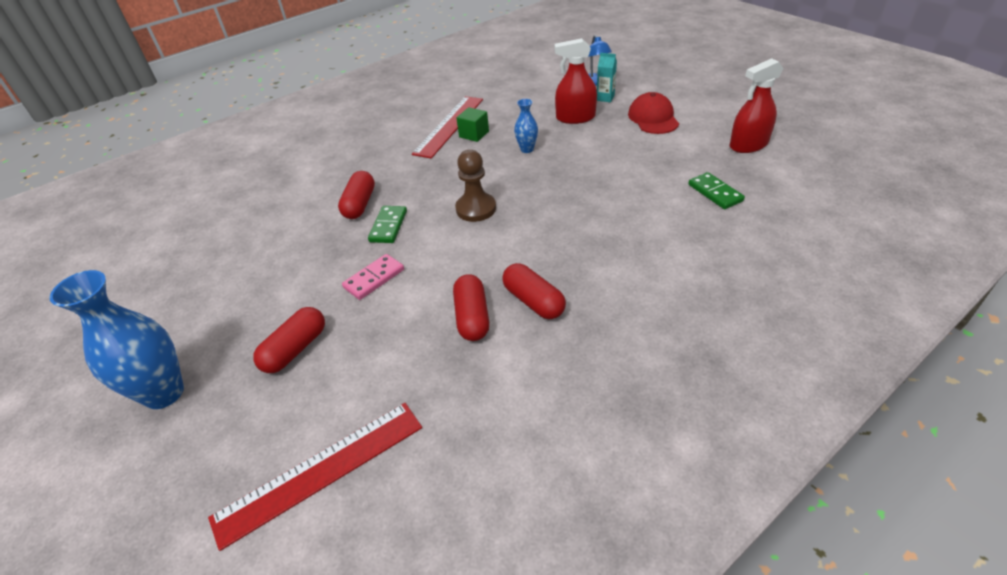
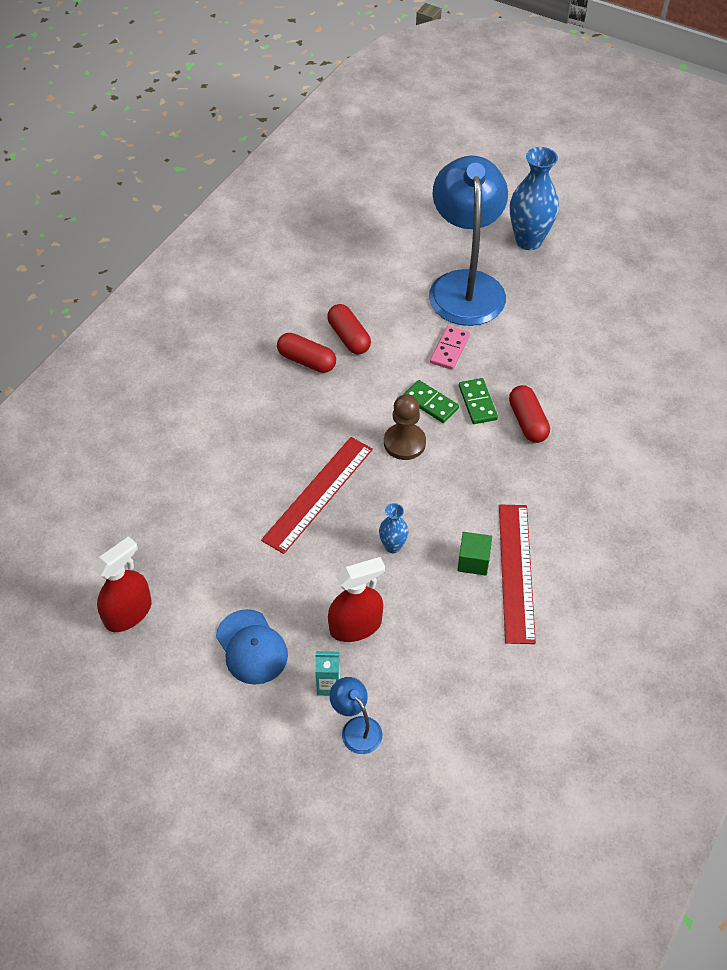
camera: 155 degrees right, 10 degrees up
red ruler [208,403,422,551] -> red ruler moved to [261,437,373,554]
red capsule [253,307,325,373] -> blue lamp [429,156,508,326]
red cap [628,92,679,134] -> blue cap [216,609,288,685]
green domino [688,172,745,209] -> green domino moved to [403,380,459,423]

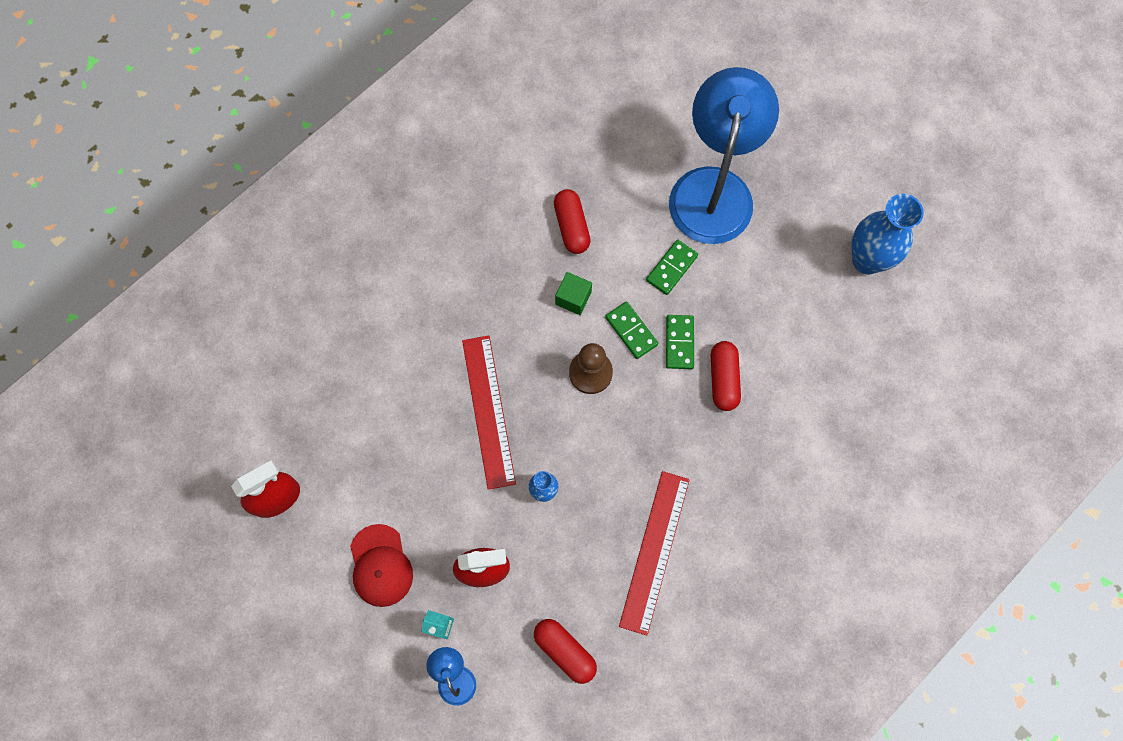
camera: 15 degrees right, 20 degrees up
blue cap [216,609,288,685] -> red cap [350,524,413,607]
red ruler [261,437,373,554] -> red ruler turned 60 degrees counterclockwise [462,335,516,490]
red capsule [277,333,336,373] -> red capsule moved to [534,619,597,684]
pink domino [430,326,470,370] -> green domino [646,240,698,295]
green cube [457,532,492,576] -> green cube moved to [555,272,592,315]
blue vase [510,147,559,250] -> blue vase moved to [852,194,924,274]

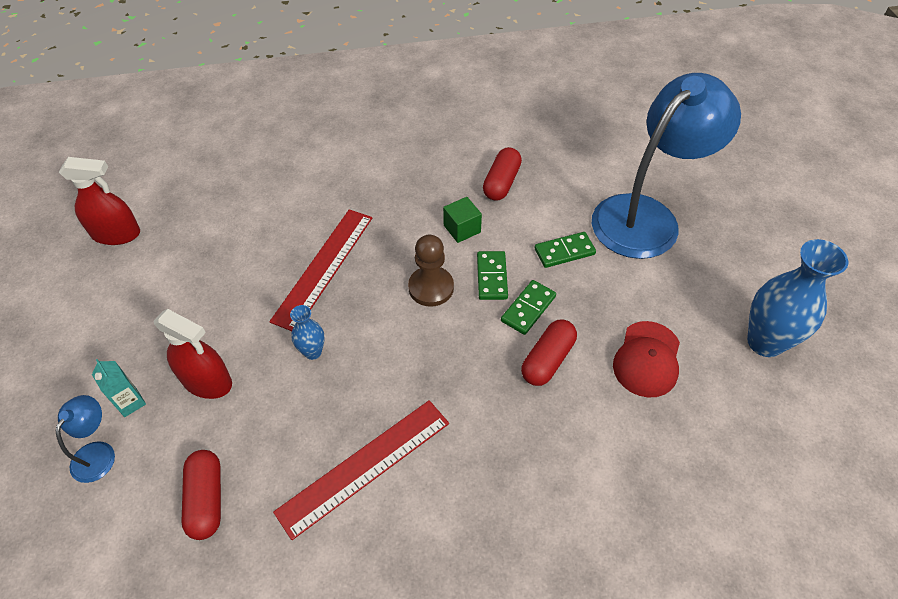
camera: 35 degrees right, 20 degrees down
red cap [350,524,413,607] -> red cap moved to [613,321,680,398]

